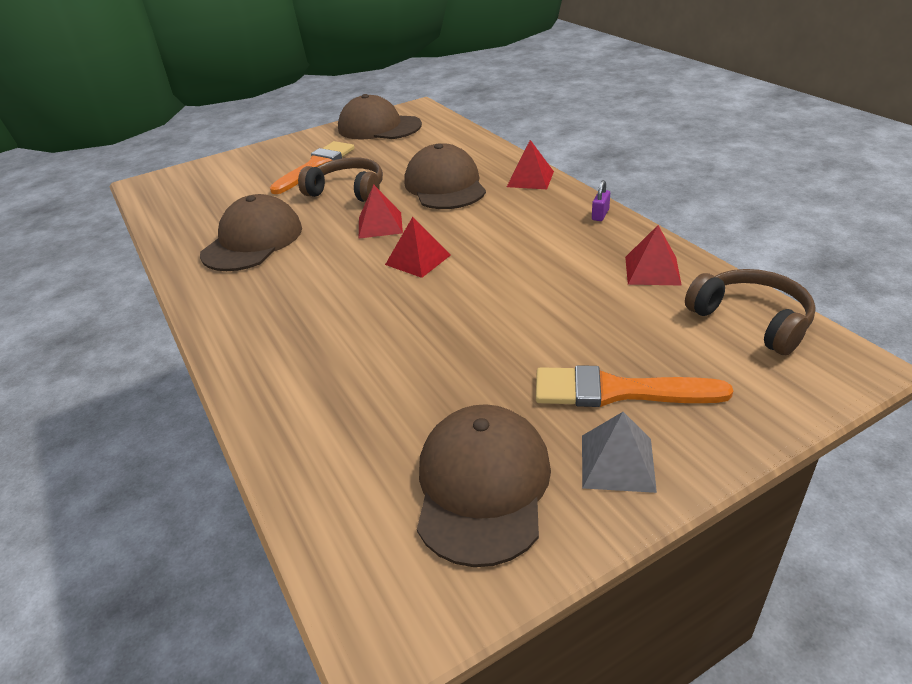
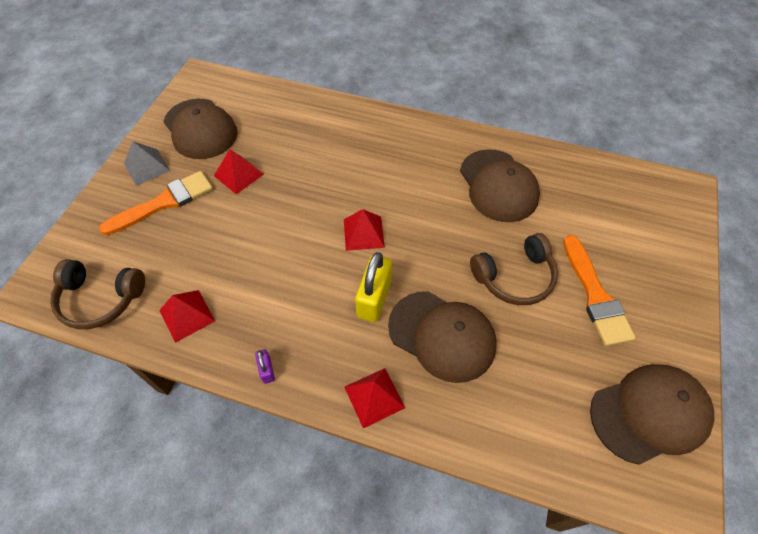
camera: 135 degrees right, 20 degrees up
red pyramid [359,185,403,239] -> red pyramid moved to [214,149,264,194]
none -> yellow padlock [355,252,392,322]

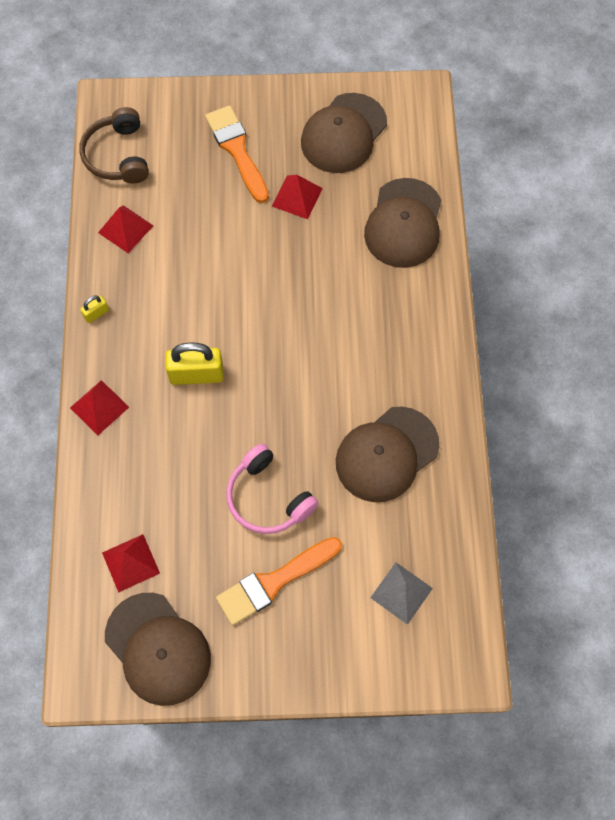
camera: 70 degrees right, 10 degrees up
orange brush [99,171,213,235] -> orange brush turned 150 degrees counterclockwise [205,105,269,203]
grey pyramid [124,141,170,186] -> grey pyramid moved to [370,563,433,625]
purple padlock [255,349,275,384] -> yellow padlock [80,295,109,323]
red pyramid [344,209,385,251] -> red pyramid moved to [102,534,160,593]
brown cap [388,291,497,383] -> brown cap moved to [364,178,441,268]
brown headphones [470,233,558,305] -> pink headphones [226,444,318,534]

